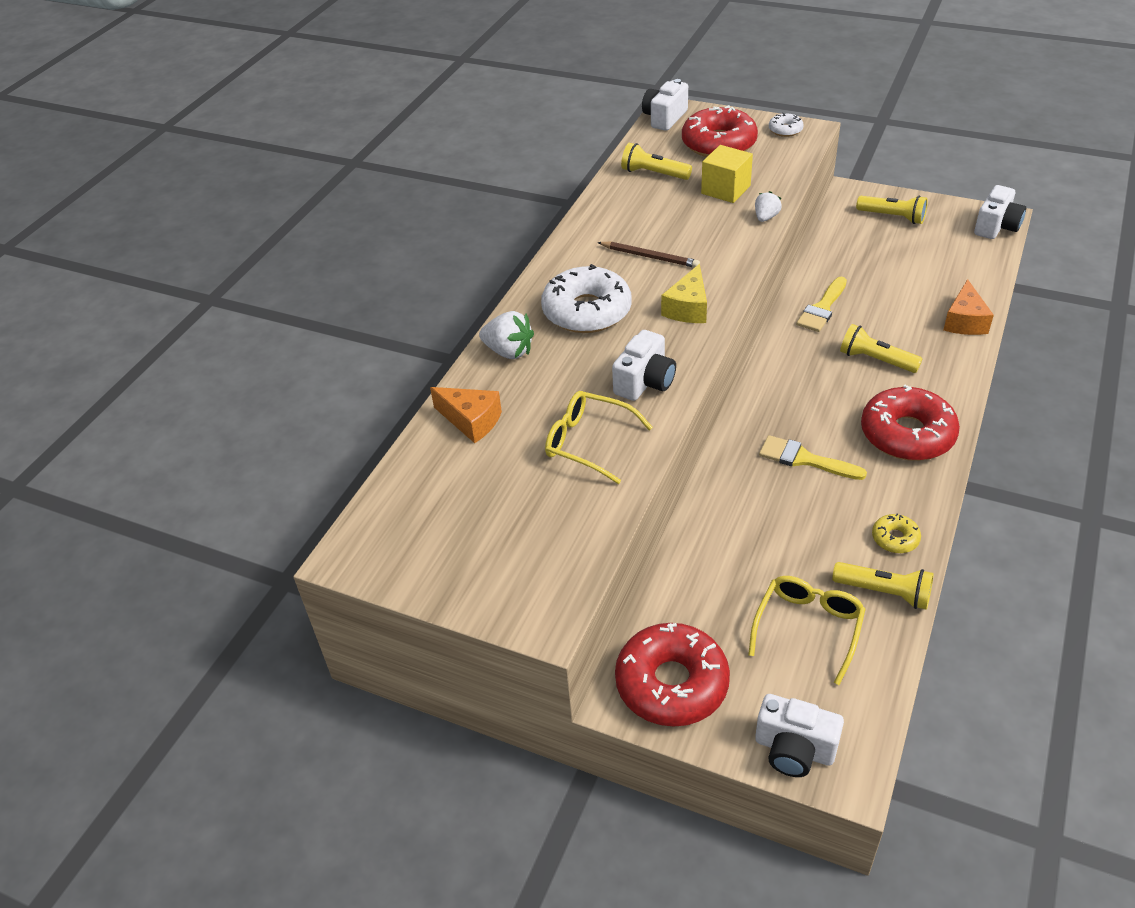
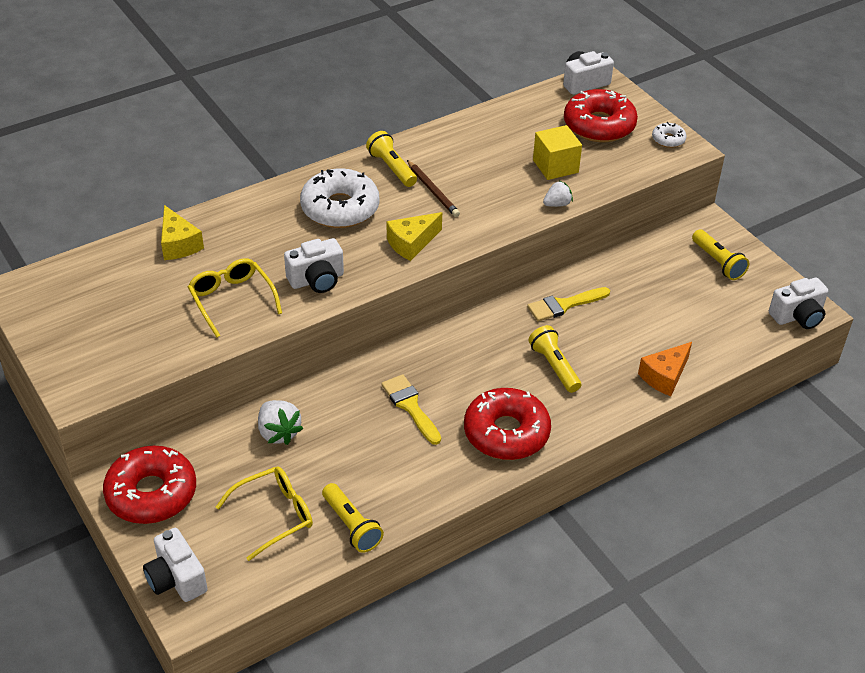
camera: 30 degrees right, 0 degrees up
orange cheese [430,387,502,443] -> yellow cheese [161,205,204,260]
white strawberry [479,311,534,359] -> white strawberry moved to [258,400,303,445]
yellow flashlight [621,143,692,180] -> yellow flashlight moved to [366,131,417,187]
yellow donut [872,514,921,553] -> none

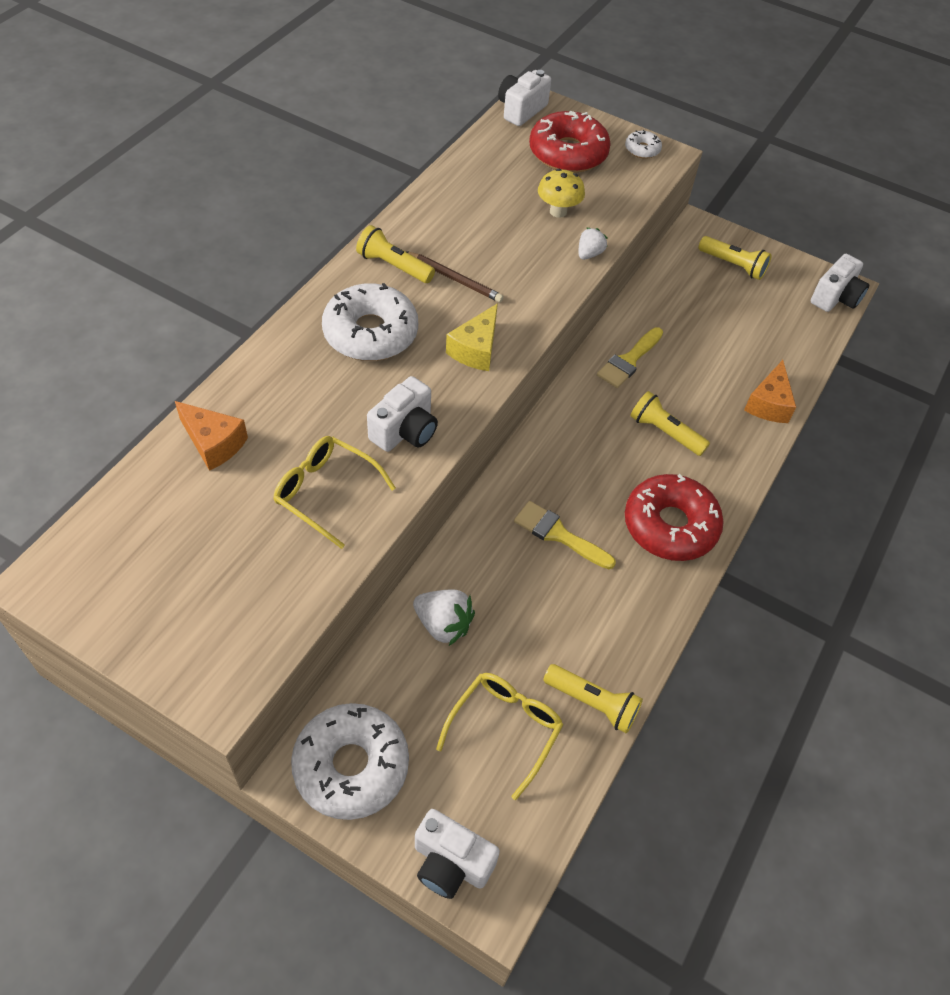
camera: 30 degrees left, 10 degrees up
red donut [103,445,196,524] -> white donut [291,703,409,820]
yellow cheese [161,205,204,260] -> orange cheese [175,401,248,471]
yellow cube [533,125,582,180] -> yellow mushroom [538,169,585,218]

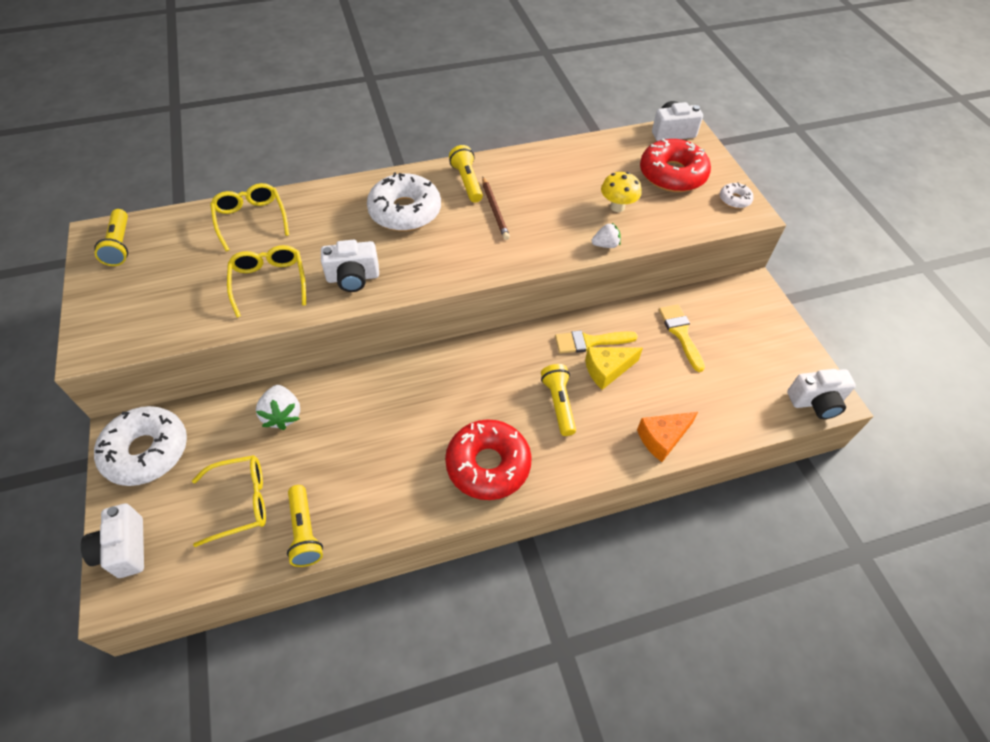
camera: 45 degrees right, 0 degrees up
orange cheese [175,401,248,471] -> yellow glasses [210,183,289,252]
yellow cheese [446,303,498,371] -> yellow cheese moved to [585,347,643,390]
yellow brush [514,501,616,569] -> yellow brush moved to [659,304,705,372]
yellow flashlight [698,236,772,280] -> yellow flashlight moved to [94,209,128,266]

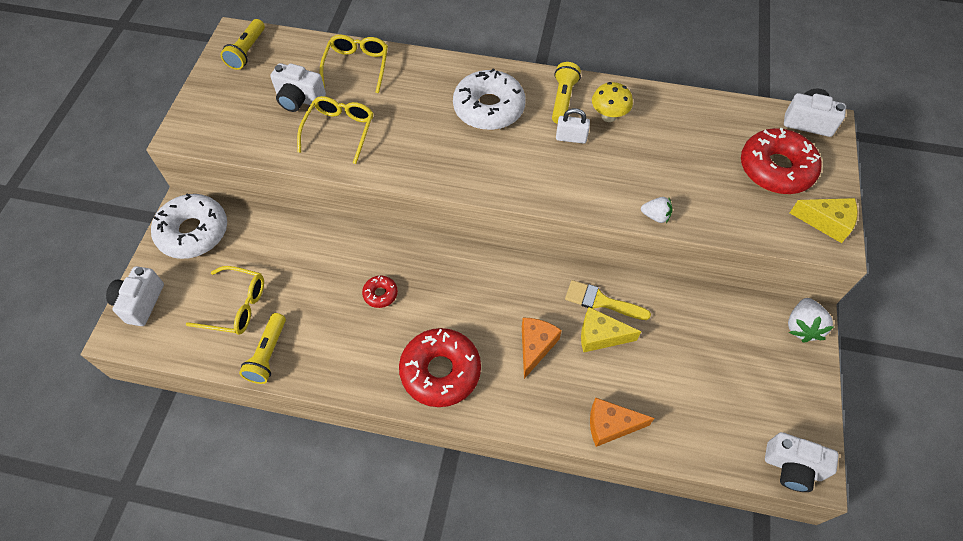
camera: 30 degrees right, 5 degrees up
white strawberry [256,385,300,430] -> white strawberry moved to [788,298,833,343]
white camera [321,240,379,292] -> white camera moved to [270,63,326,112]
brown pencil [482,177,510,240] -> white padlock [556,108,590,144]
yellow flashlight [541,364,576,436] -> orange cheese [522,318,562,379]
yellow mushroom [601,172,642,212] -> yellow mushroom moved to [592,82,633,122]
yellow brush [659,304,705,372] -> none
white donut [720,182,754,209] -> yellow cheese [790,198,858,243]
none -> red donut [362,276,398,308]

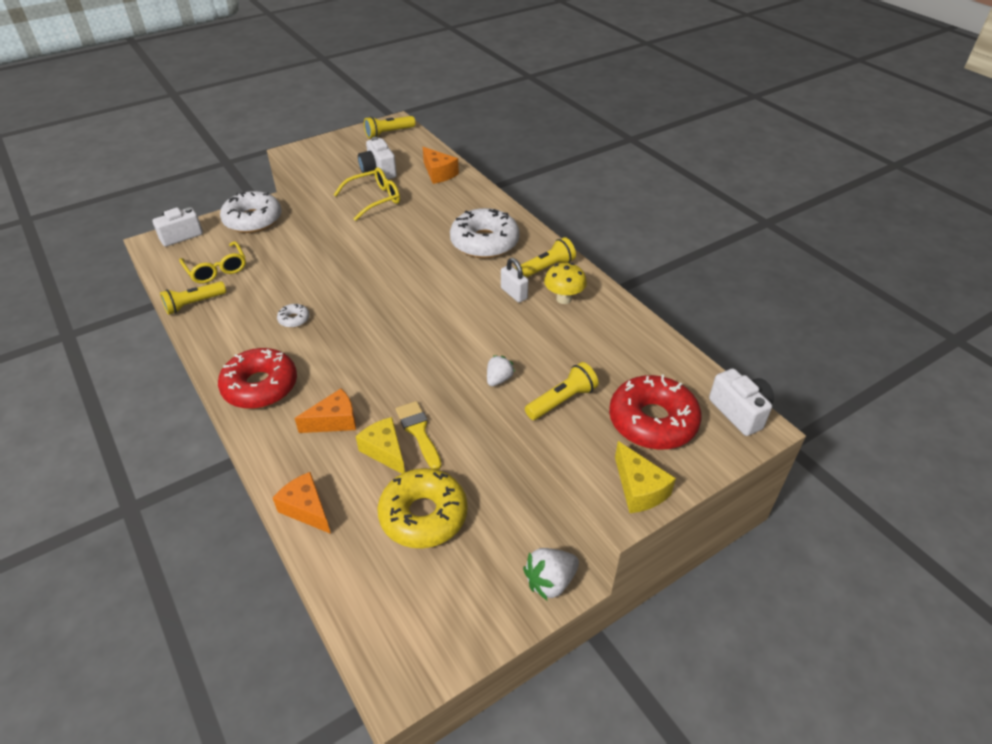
camera: 45 degrees right, 15 degrees down
yellow glasses [320,35,388,93] -> orange cheese [423,147,459,184]
red donut [362,276,398,308] -> white donut [277,304,310,328]
white strawberry [641,197,672,223] -> white strawberry turned 120 degrees counterclockwise [487,355,515,386]
white camera [765,432,839,492] -> none
none -> yellow donut [377,468,467,548]
none -> yellow flashlight [525,362,599,420]

